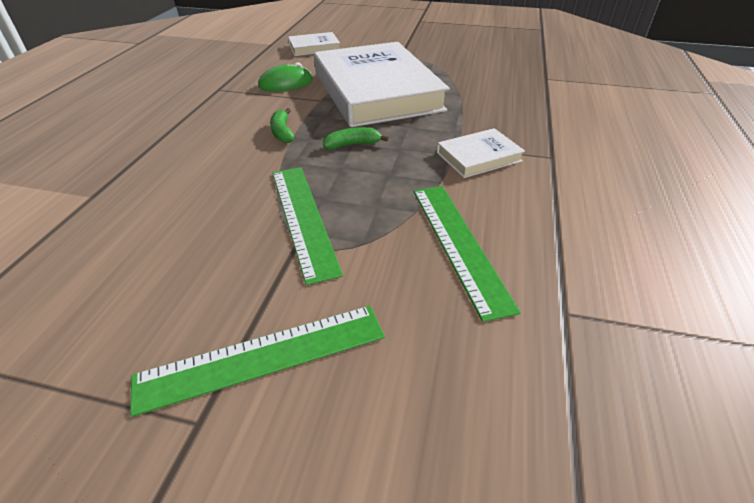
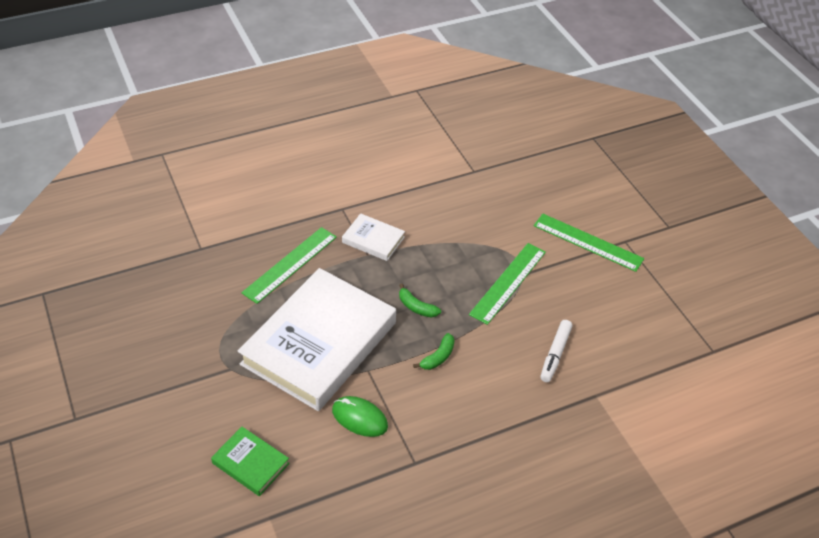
camera: 130 degrees left, 5 degrees up
white book [288,32,340,56] -> green book [211,427,290,496]
green ruler [414,186,521,322] -> green ruler moved to [241,227,337,304]
none -> white marker [540,320,572,382]

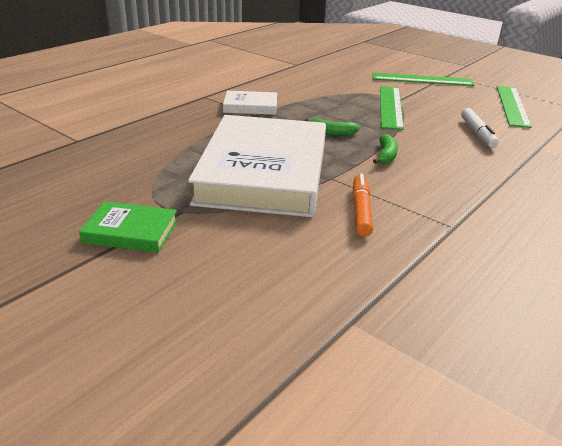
camera: 25 degrees left, 15 degrees down
green book [211,427,290,496] -> green book moved to [79,201,178,253]
green ruler [241,227,337,304] -> green ruler moved to [497,86,532,128]
green mouse [332,396,388,437] -> orange marker [352,174,373,237]

